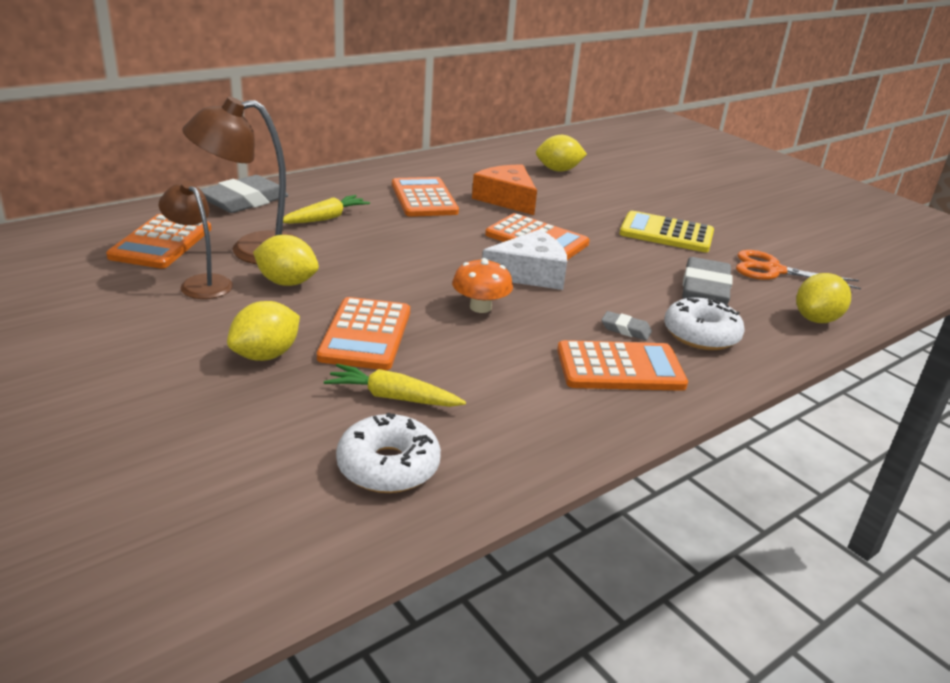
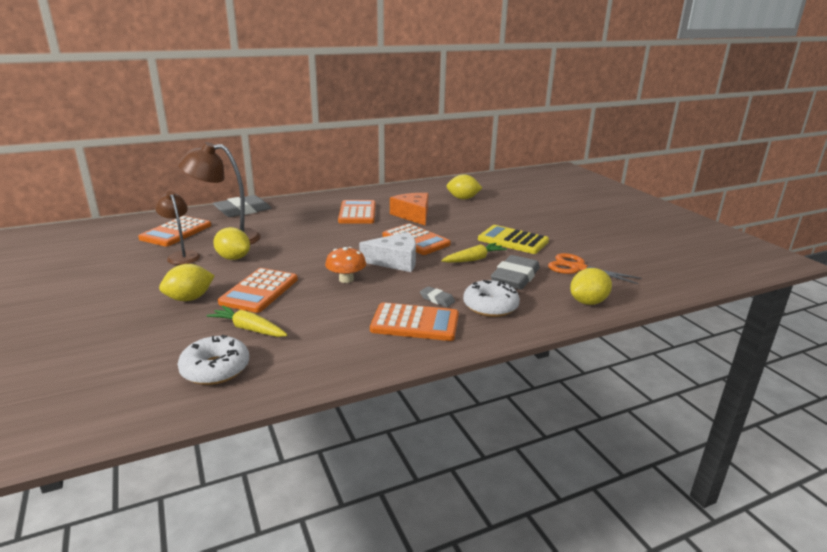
camera: 15 degrees right, 5 degrees down
yellow carrot [283,195,370,224] -> yellow carrot moved to [441,243,507,263]

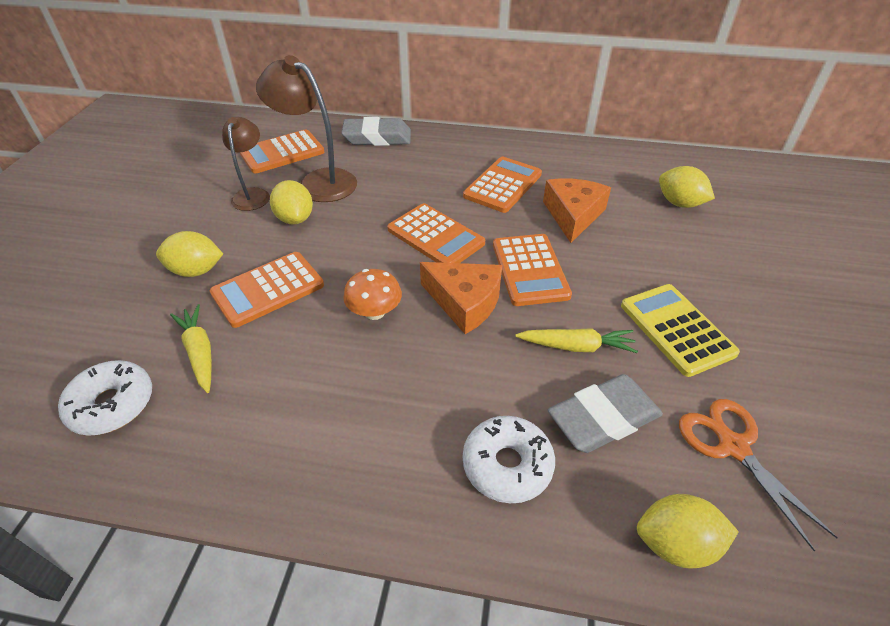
camera: 35 degrees right, 20 degrees up
white cheese [359,232,416,272] -> orange cheese [420,262,502,334]
orange calculator [370,302,459,341] -> orange calculator moved to [387,203,485,263]
grey eraser [420,286,455,307] -> none

